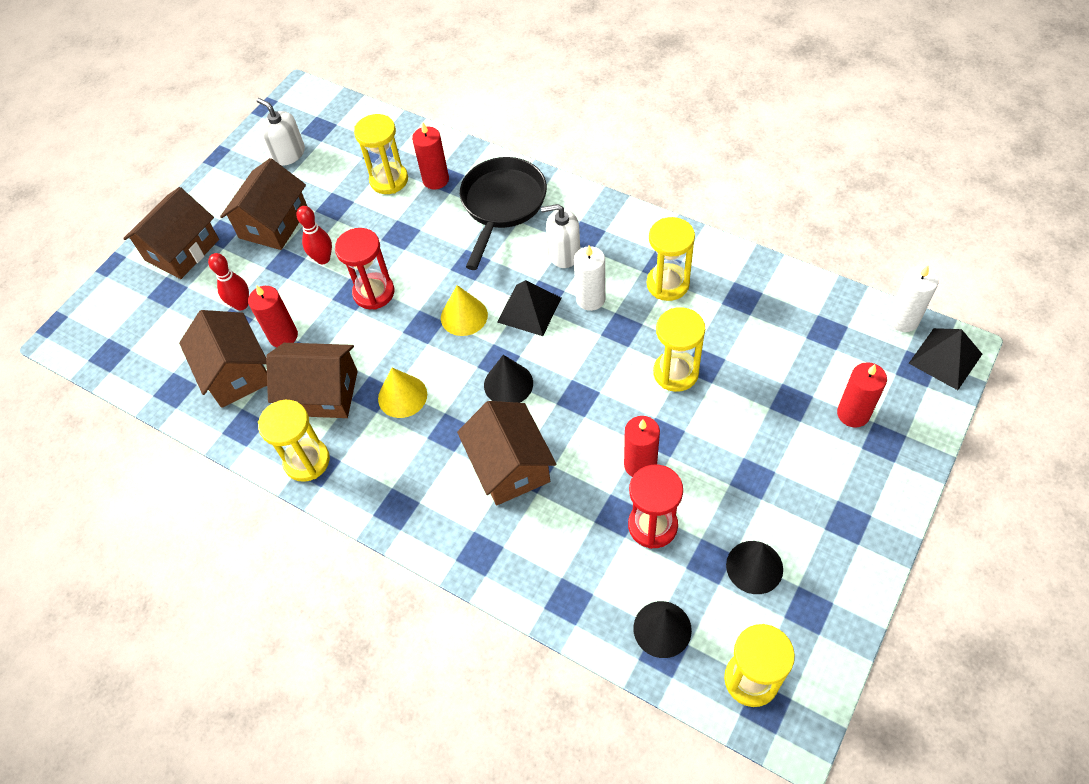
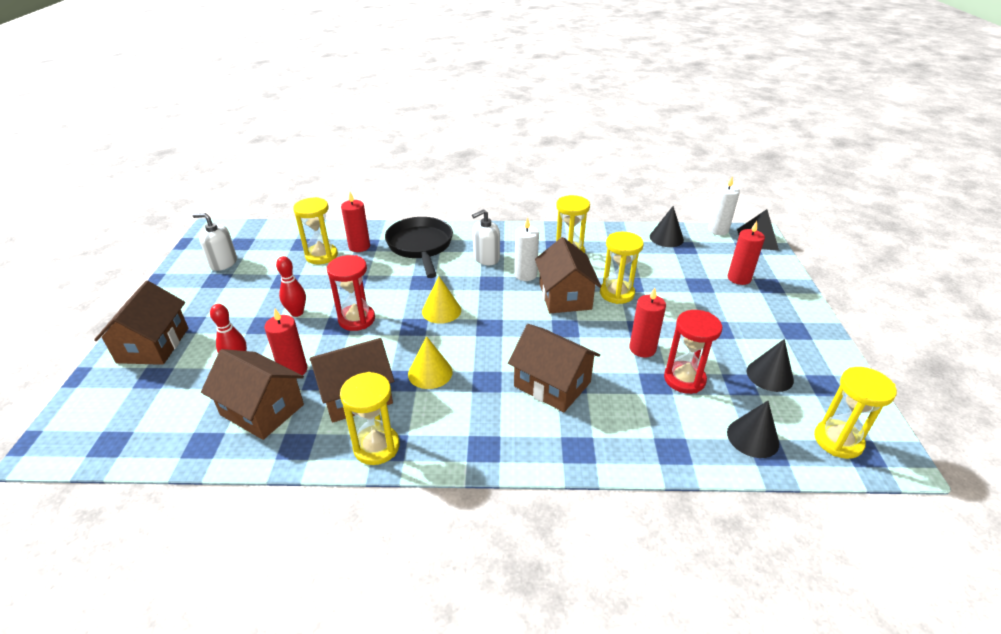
camera: 35 degrees left, 20 degrees down
brown house [220,158,307,250] -> brown house moved to [535,237,601,313]
black cone [484,355,533,403] -> black cone moved to [650,206,684,247]
black pyramid [497,280,561,336] -> none

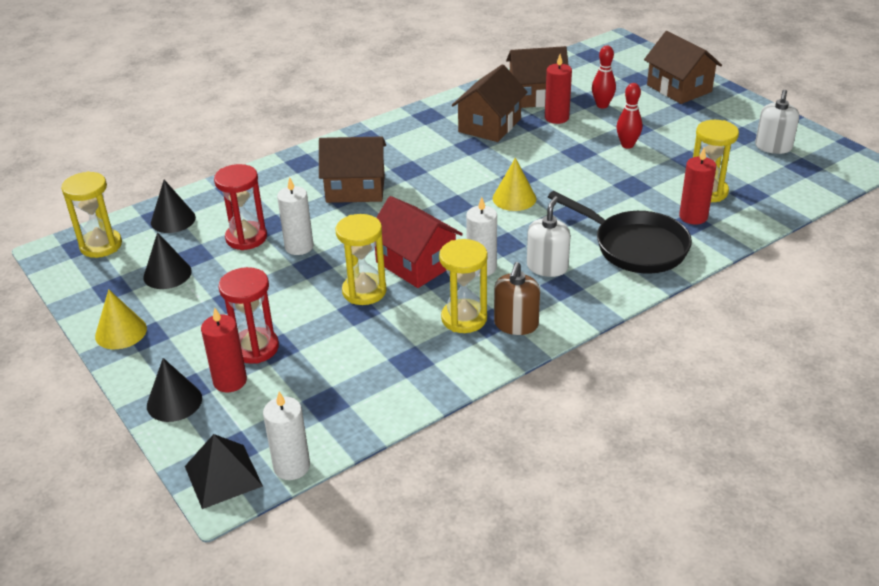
camera: 145 degrees right, 0 degrees up
white soap dispenser [192,213,237,271] -> white soap dispenser turned 135 degrees clockwise [755,90,799,154]
red hourglass [327,255,375,331] -> red hourglass moved to [219,267,279,364]
yellow hourglass [340,372,400,465] -> none
yellow cone [408,336,453,389] -> yellow cone moved to [95,289,147,349]
brown house [535,237,601,313] -> red house [375,196,463,288]
red candle [629,288,666,358] -> white candle [277,177,314,255]
black cone [650,206,684,247] -> black cone moved to [147,358,202,422]
none -> brown soap dispenser [494,262,540,335]

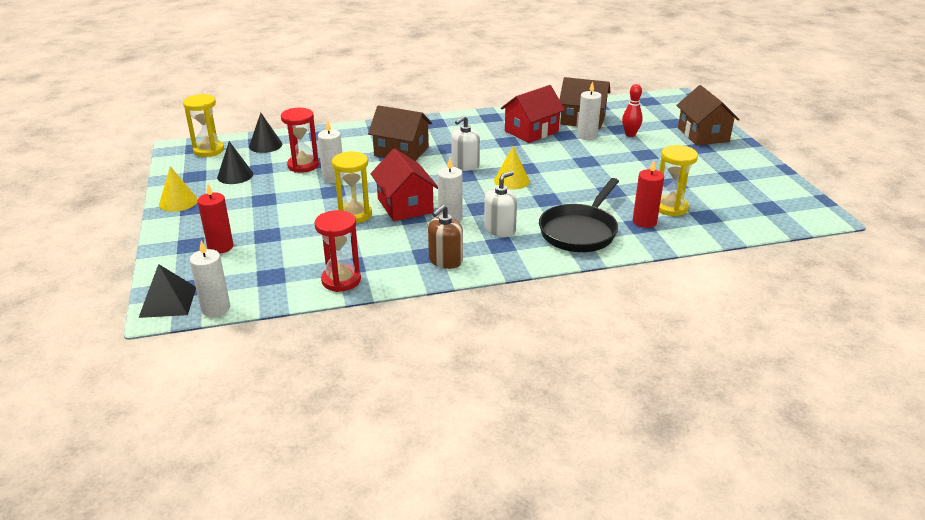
camera: 20 degrees right, 5 degrees down
black cone [147,358,202,422] -> none
red hourglass [219,267,279,364] -> red hourglass moved to [314,210,361,292]
yellow hourglass [439,239,487,333] -> none
brown house [452,64,528,142] -> red house [501,85,565,143]
red candle [545,54,572,124] -> white candle [577,82,602,140]
black pan [548,191,692,274] -> black pan turned 60 degrees clockwise [539,178,619,252]
red bowling pin [617,83,642,149] -> none
white soap dispenser [755,90,799,154] -> white soap dispenser moved to [451,115,480,170]

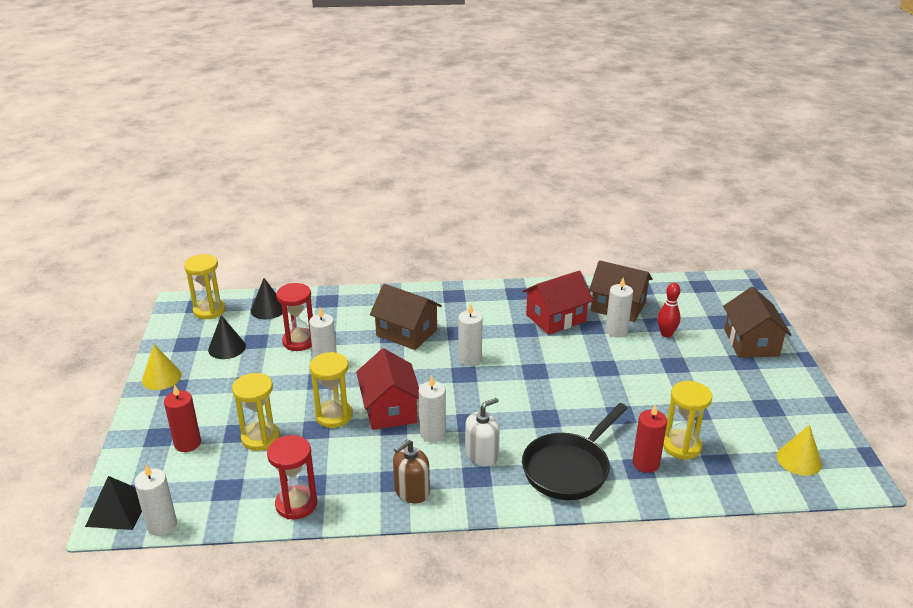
camera: 10 degrees right, 0 degrees up
white soap dispenser [451,115,480,170] -> white candle [458,303,483,366]
yellow cone [494,146,529,189] -> yellow cone moved to [777,425,822,476]
none -> yellow hourglass [232,373,280,451]

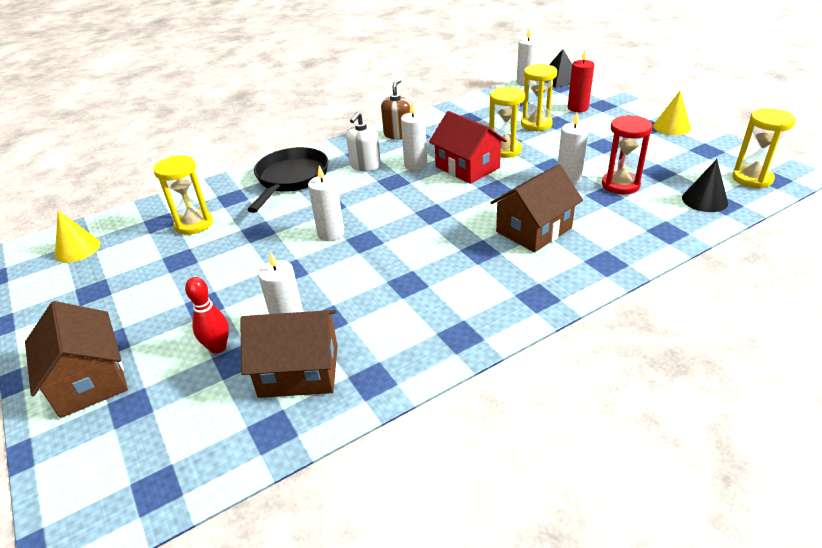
camera: 155 degrees right, 5 degrees up
black cone [208,315,246,359] -> none
red hourglass [267,435,317,520] -> none
brown house [370,284,442,350] -> brown house turned 45 degrees counterclockwise [490,164,583,252]
white candle [458,303,483,366] -> white candle moved to [308,166,344,241]
red house [523,270,593,335] -> none
red candle [632,404,667,473] -> none

